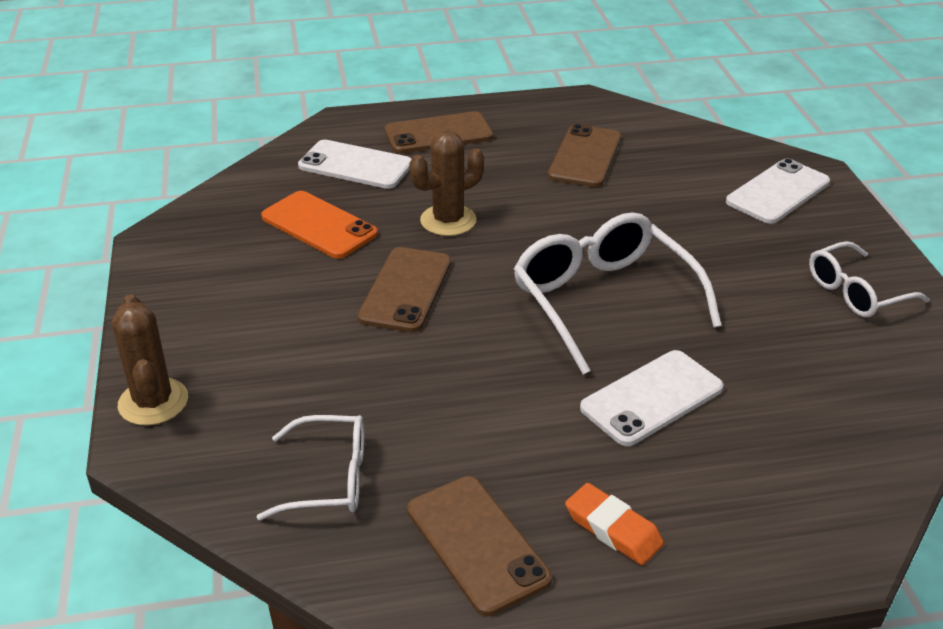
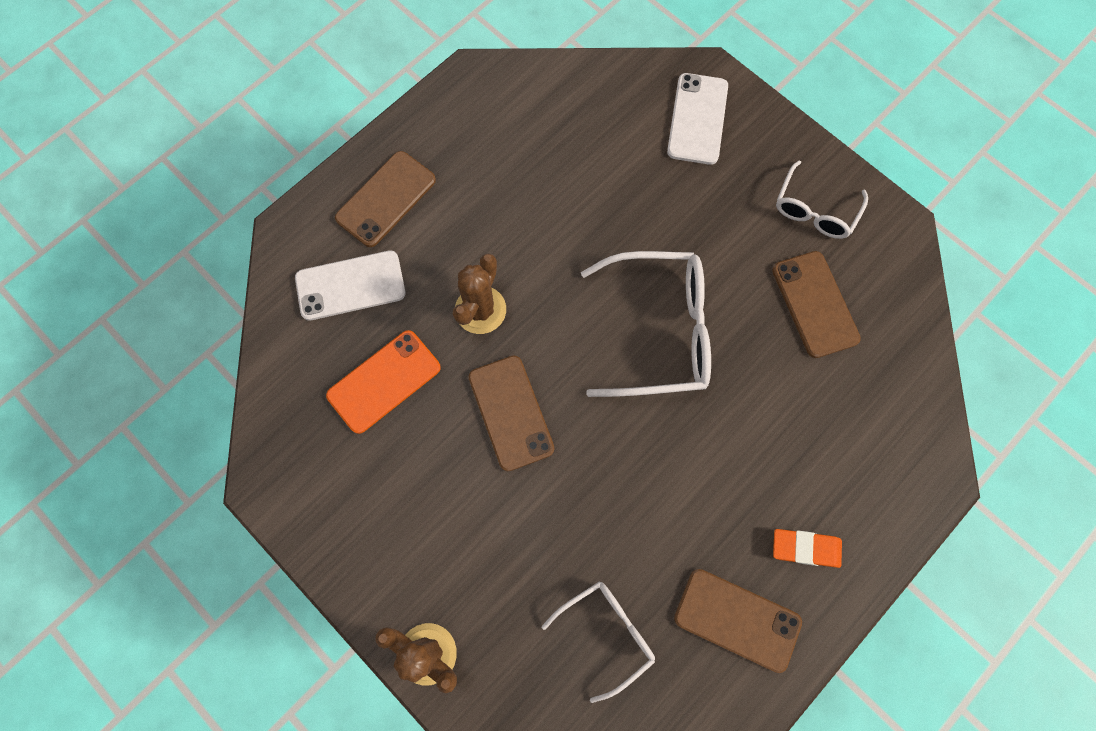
camera: 35 degrees left, 35 degrees up
orange phone [261,191,378,259] -> orange phone turned 45 degrees counterclockwise [326,330,441,434]
white glasses [514,212,722,374] -> white glasses turned 150 degrees clockwise [581,251,711,397]
brown phone [548,124,621,187] -> brown phone moved to [772,251,861,358]
white phone [580,350,724,446] -> none

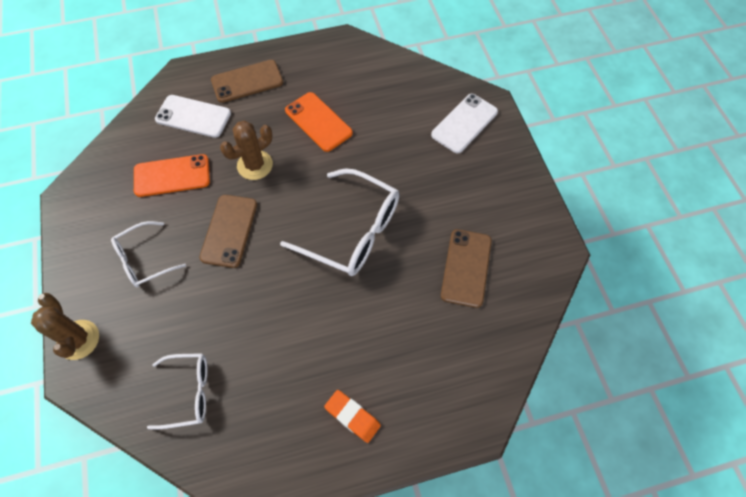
camera: 30 degrees right, 10 degrees down
brown phone [674,569,802,673] -> none
white glasses [776,160,868,239] -> white glasses moved to [111,221,186,287]
none -> orange phone [285,92,353,152]

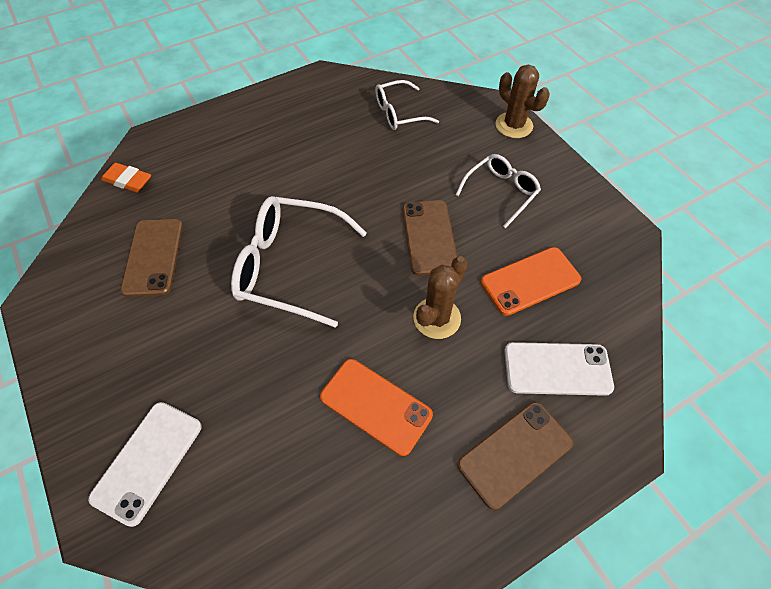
camera: 165 degrees right, 5 degrees down
orange eraser [324,390,381,443] -> orange eraser moved to [101,163,151,192]

